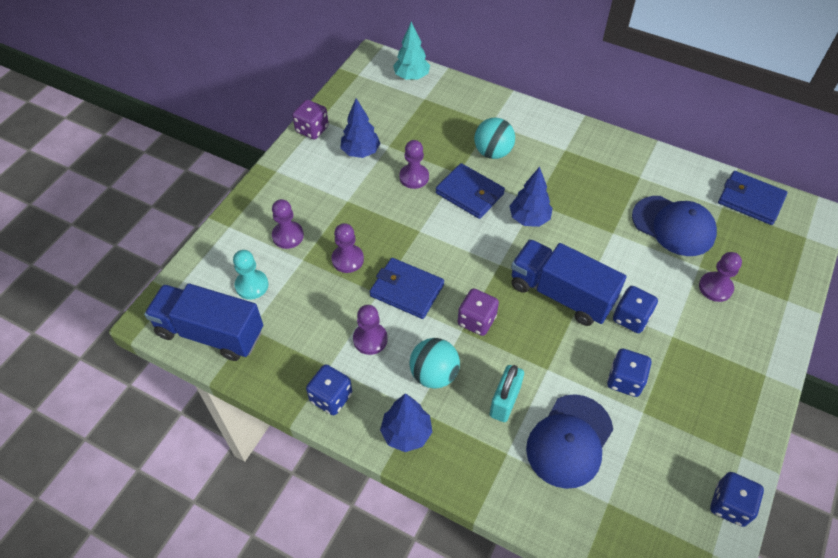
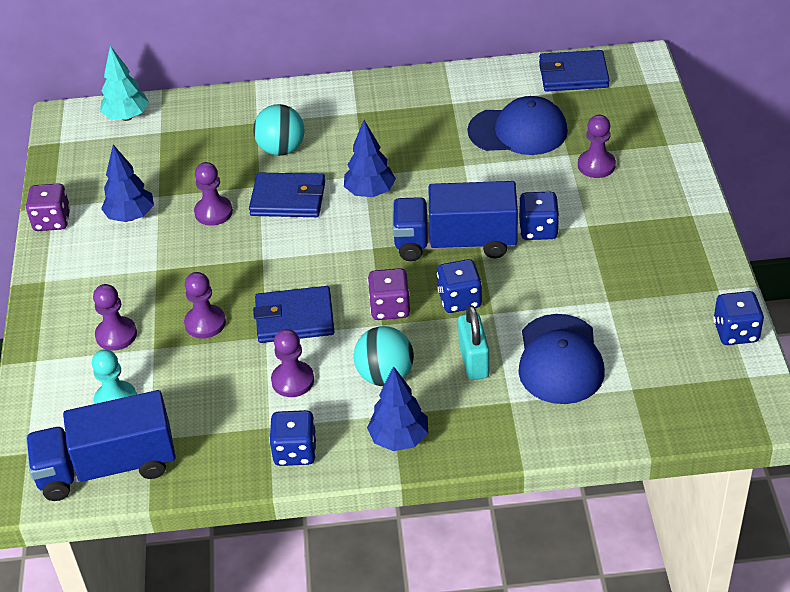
camera: 30 degrees left, 10 degrees down
blue dice [607,349,651,397] -> blue dice moved to [437,259,482,313]

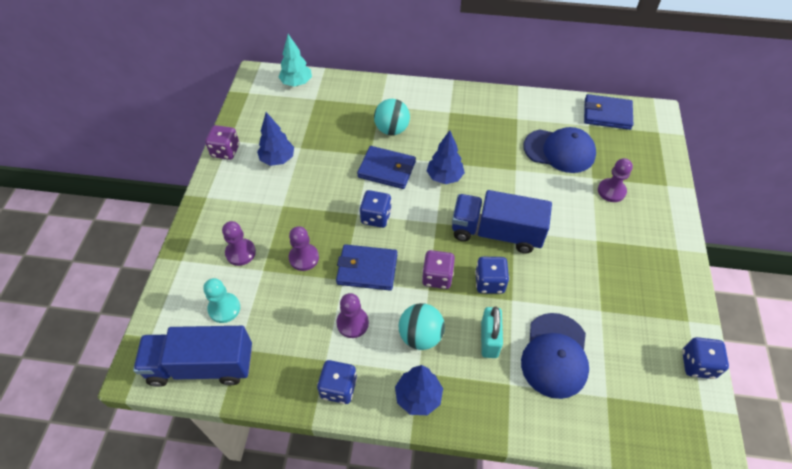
camera: 10 degrees right, 10 degrees up
purple pawn [194,162,233,226] -> none
blue dice [519,192,559,240] -> blue dice moved to [360,190,392,228]

